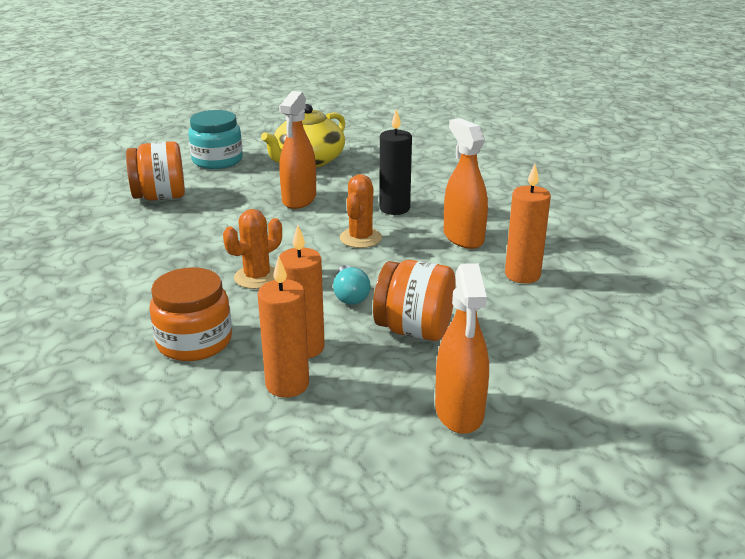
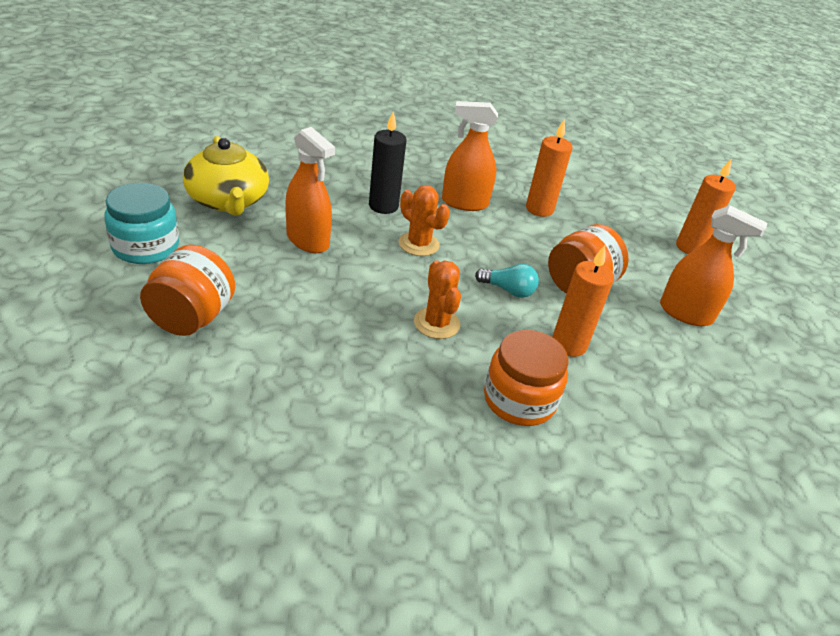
camera: 65 degrees left, 10 degrees up
orange candle [258,256,309,398] -> orange candle moved to [676,159,736,254]

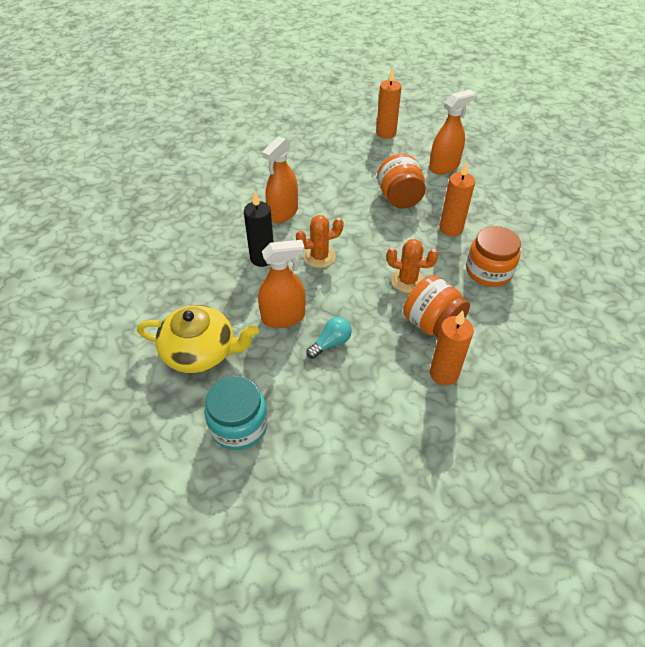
camera: 55 degrees left, 10 degrees up
orange jar [140,245,235,336] -> orange jar moved to [403,275,470,338]
turquoise light bulb [475,264,539,298] -> turquoise light bulb moved to [306,317,352,359]
orange candle [526,119,573,217] -> orange candle moved to [430,310,474,386]

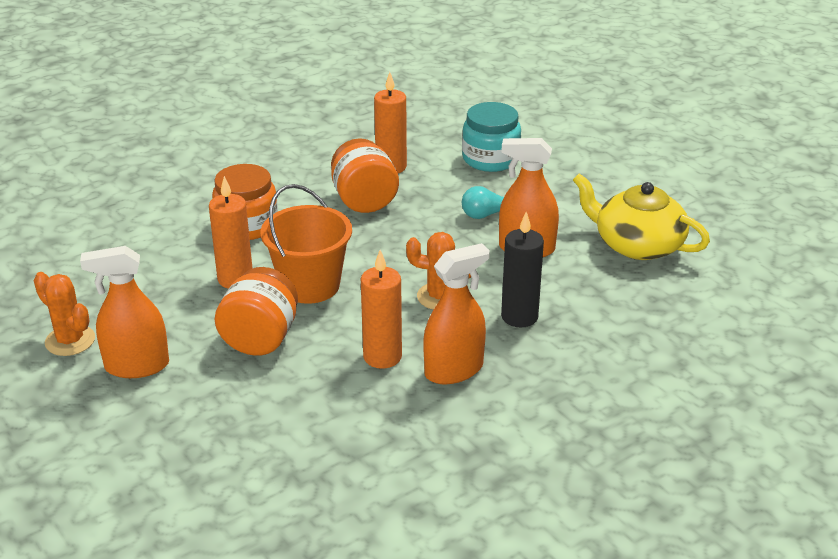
camera: 155 degrees left, 15 degrees down
turquoise jar [204,376,268,450] -> turquoise jar moved to [462,102,521,172]
orange candle [376,67,402,139] -> orange candle moved to [361,250,402,369]
orange cactus [386,239,439,293] -> orange cactus moved to [34,272,95,356]
none -> orange bucket [260,184,352,304]

